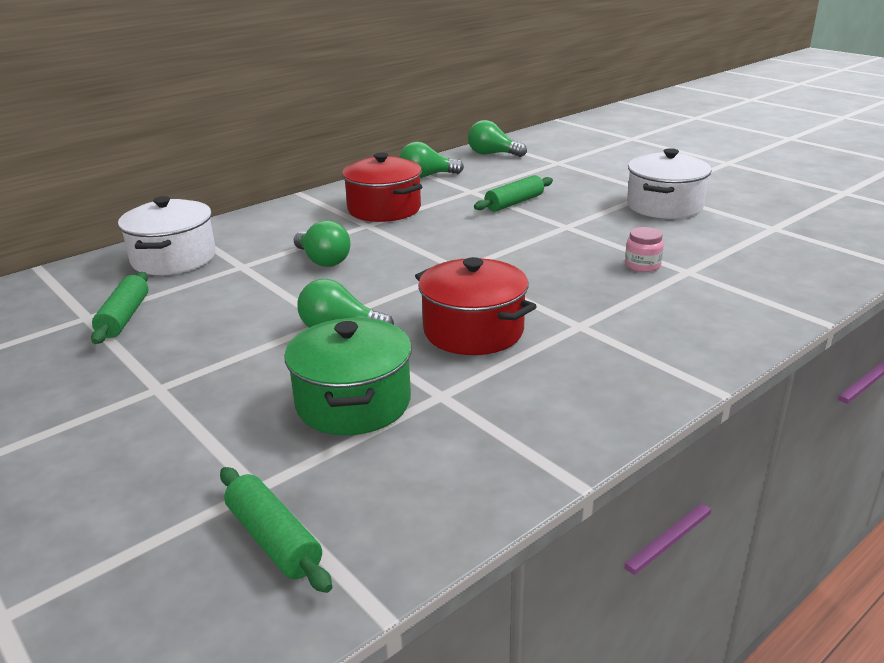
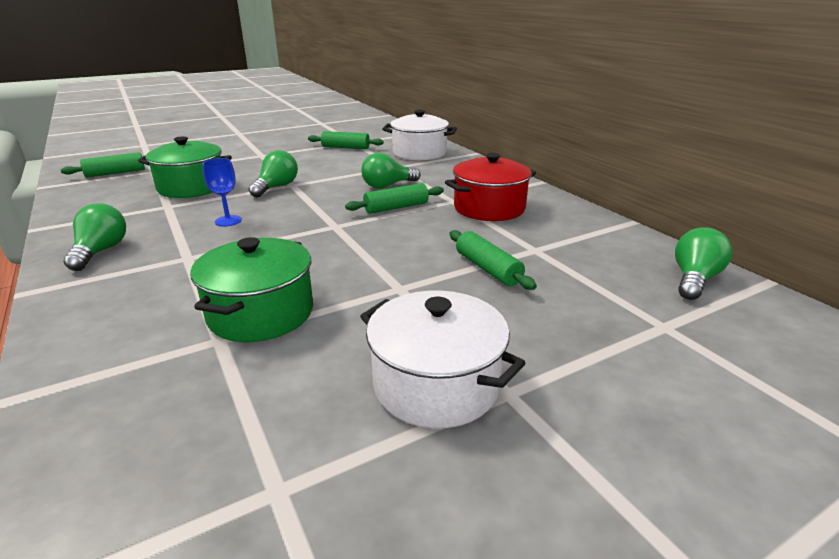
camera: 100 degrees right, 0 degrees up
green light bulb [399,142,464,178] -> green light bulb moved to [64,203,126,271]
red pot [415,257,537,355] -> blue goblet [202,158,242,226]
pink jar [625,227,664,272] -> green pot [190,237,313,342]
none -> green rolling pin [345,183,444,214]

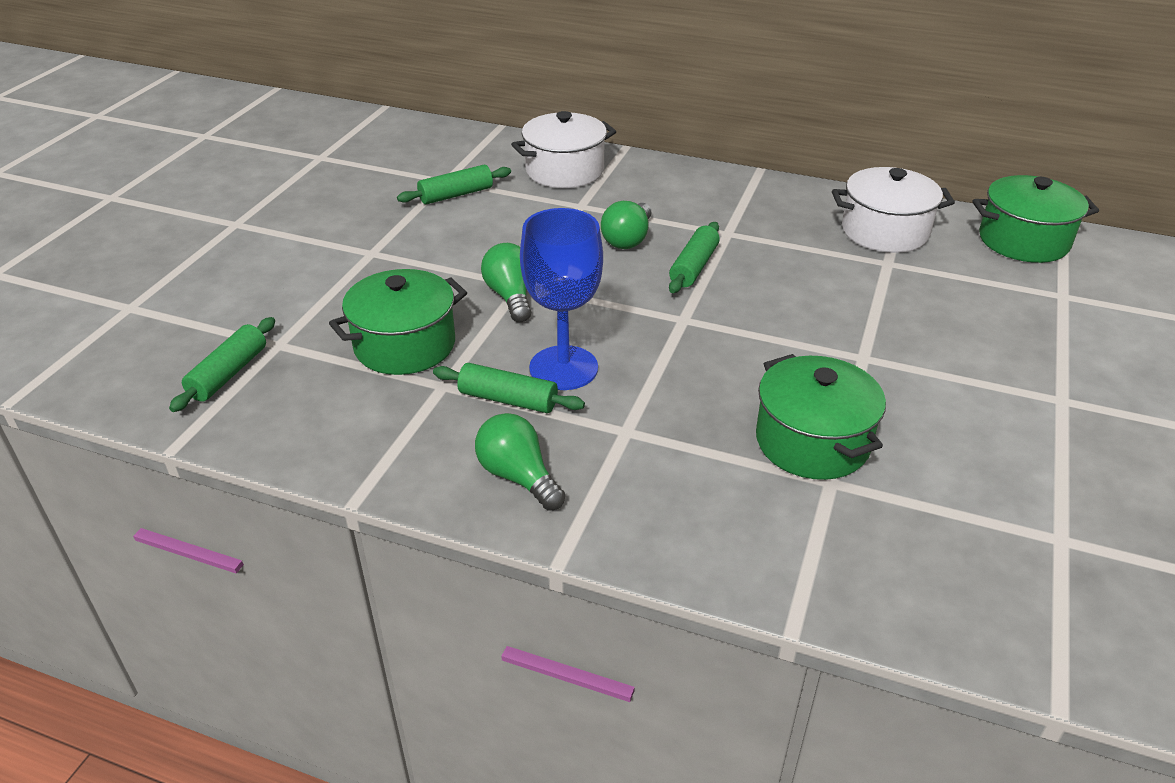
camera: 40 degrees left, 10 degrees up
blue goblet [202,158,242,226] -> blue goblet [520,208,603,390], size x1.94
white pot [360,291,525,428] -> white pot moved to [832,167,955,253]
red pot [445,153,536,221] -> none
green rolling pin [449,230,537,290] -> green rolling pin moved to [433,363,585,413]
green light bulb [675,227,732,300] -> green pot [972,175,1099,263]

